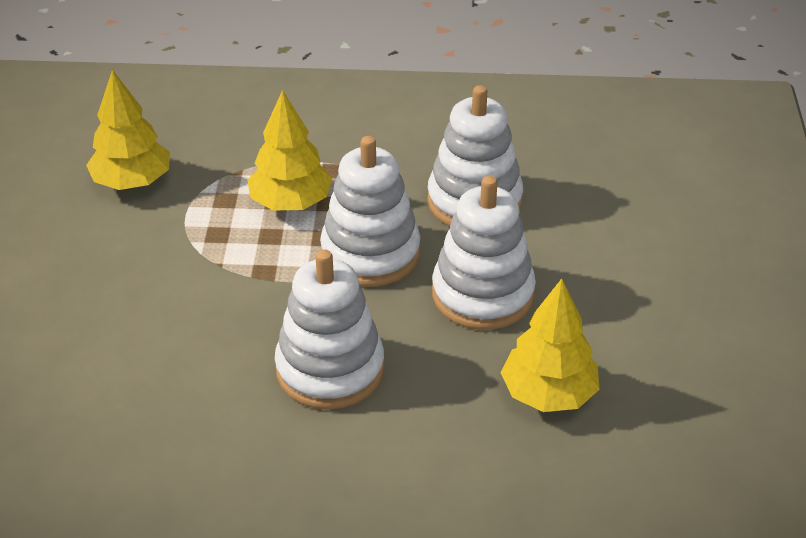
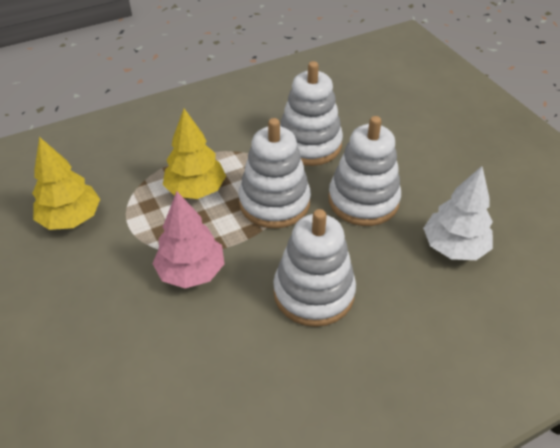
camera: 30 degrees left, 5 degrees up
yellow tree [500,279,600,412] -> white tree [423,166,493,260]
none -> pink tree [153,191,224,288]

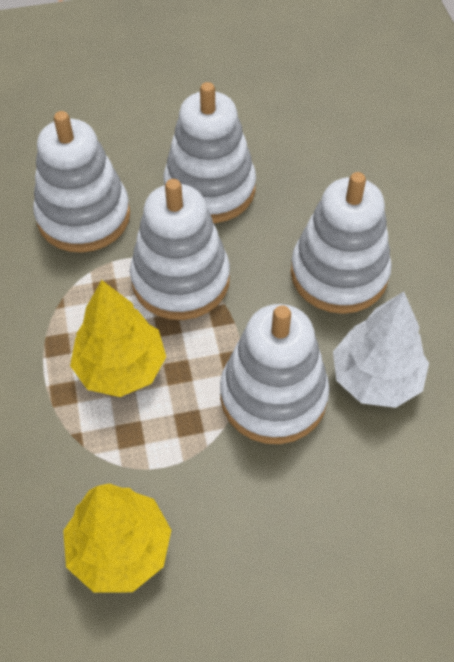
camera: 75 degrees left, 10 degrees up
pink tree [153,191,224,288] -> white stacking toy [220,304,330,444]
white tree [423,166,493,260] -> white tree moved to [333,292,429,408]

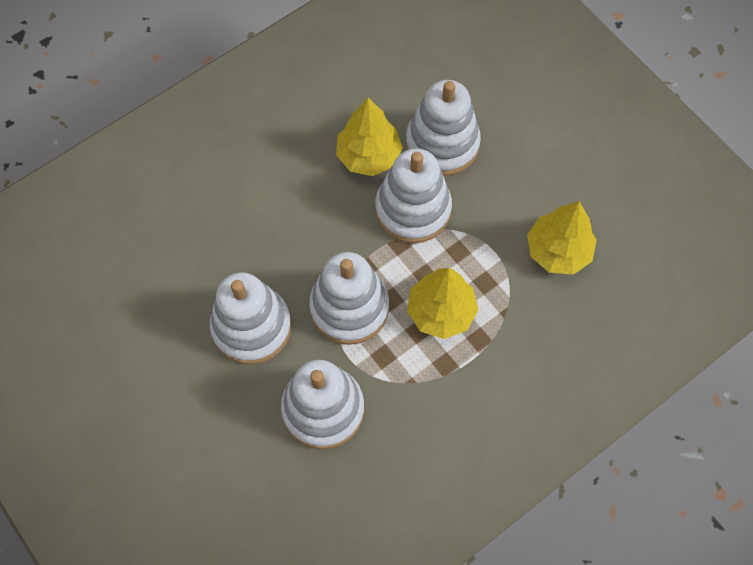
camera: 115 degrees left, 10 degrees up
white stacking toy [291,172,392,314] -> white stacking toy moved to [406,80,481,176]
white tree [333,292,429,408] -> yellow tree [336,98,403,176]

